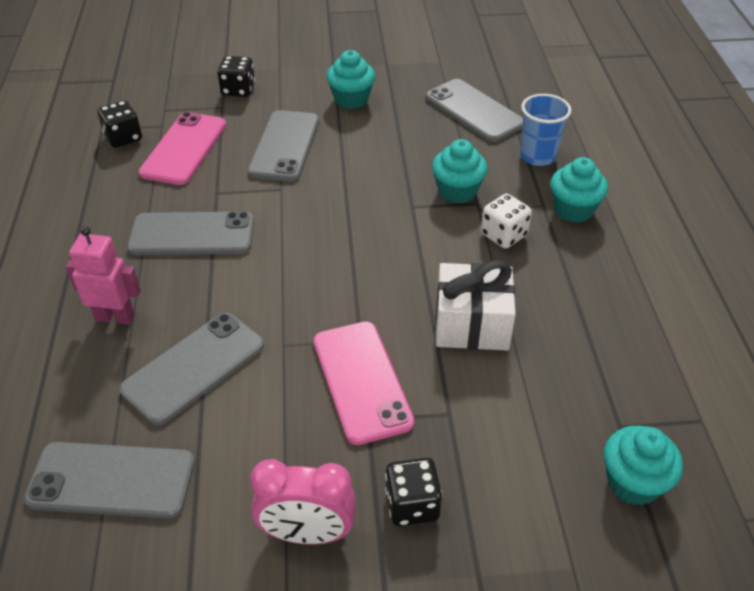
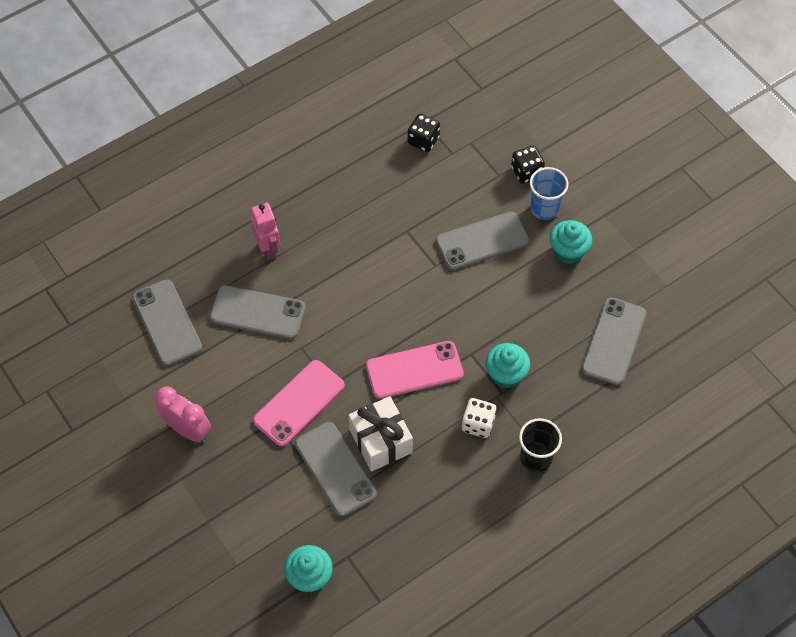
camera: 60 degrees right, 15 degrees up
grey phone [127,211,254,255] -> grey phone moved to [295,422,377,517]
pink phone [139,112,226,185] -> pink phone moved to [366,341,464,399]
pink clock [250,459,356,545] -> pink clock turned 150 degrees clockwise [156,386,211,442]
black dice [385,458,442,526] -> none
blue cup [520,94,571,166] -> blue cup moved to [530,167,568,220]
turquoise cupcake [550,157,608,223] -> black cup [519,418,562,472]

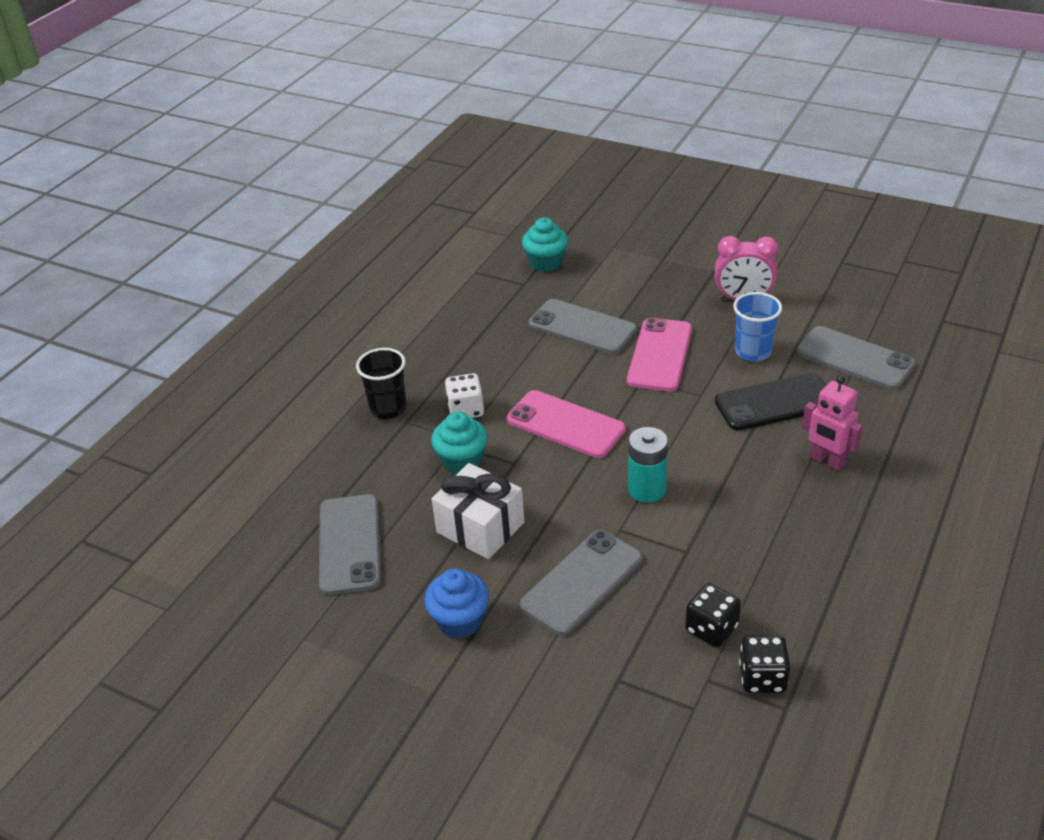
camera: 155 degrees right, 20 degrees down
grey phone [210,285,306,339] -> black phone [715,373,826,431]
white gift [349,396,413,472] -> white gift moved to [432,463,524,559]
pink phone [366,341,464,399] -> pink phone turned 75 degrees clockwise [507,390,626,458]
black dice [511,145,545,184] -> black dice moved to [685,583,741,647]
blue cup [530,167,568,220] -> blue cup moved to [733,292,782,362]
turquoise cupcake [550,220,592,264] -> blue cupcake [424,568,489,639]
none -> turquoise battery [628,427,668,503]

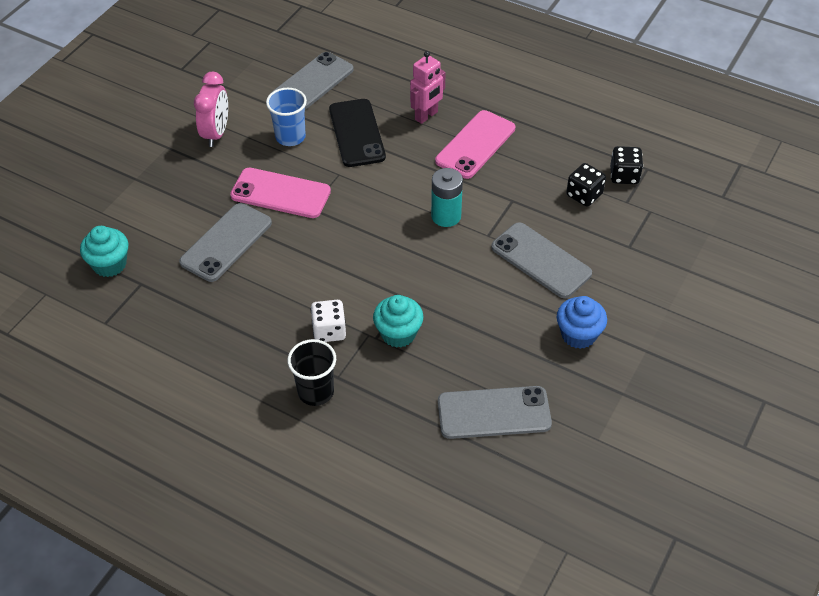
camera: 90 degrees left, 10 degrees up
white gift [432,463,524,559] -> none
pink phone [507,390,626,458] -> pink phone moved to [435,110,515,179]

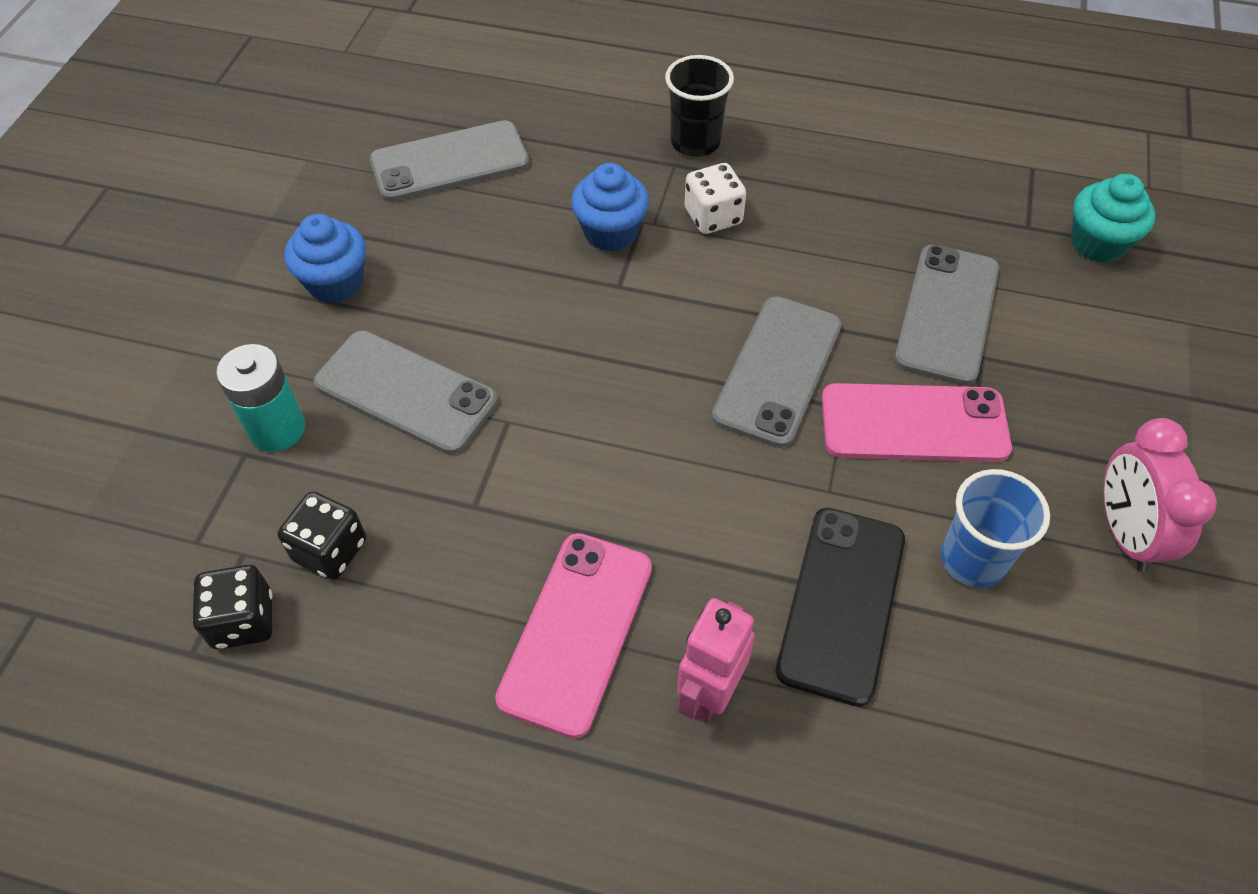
camera: 165 degrees right, 5 degrees up
grey phone [271,52,354,110] -> grey phone moved to [712,296,841,448]
black phone [329,99,386,167] -> black phone turned 45 degrees clockwise [776,508,905,707]
turquoise cupcake [373,295,423,348] -> blue cupcake [571,163,649,251]
turquoise battery [431,168,463,227] -> turquoise battery moved to [216,344,305,452]

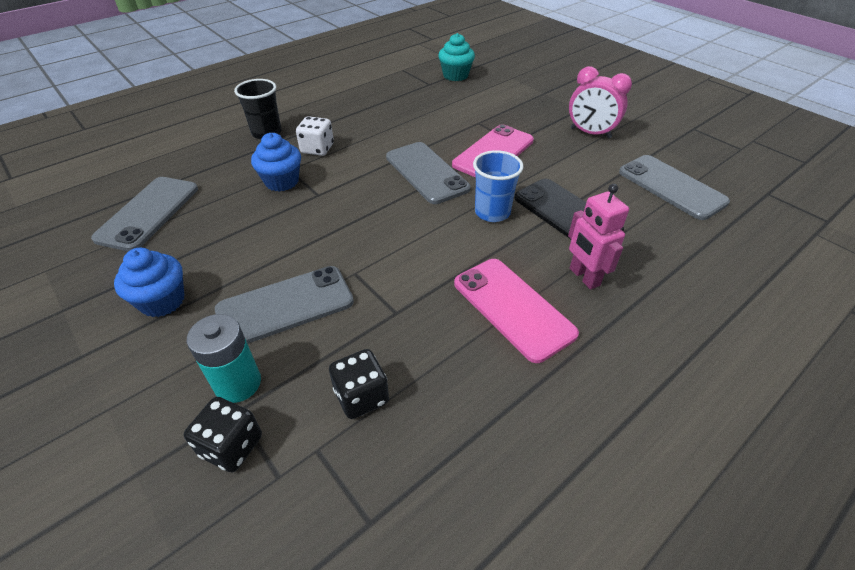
camera: 55 degrees left, 10 degrees down
black dice [192,565,273,650] -> black dice moved to [184,397,262,472]
grey phone [894,244,999,385] -> grey phone moved to [619,155,730,220]
blue cup [941,469,1050,588] -> blue cup moved to [473,150,524,222]

